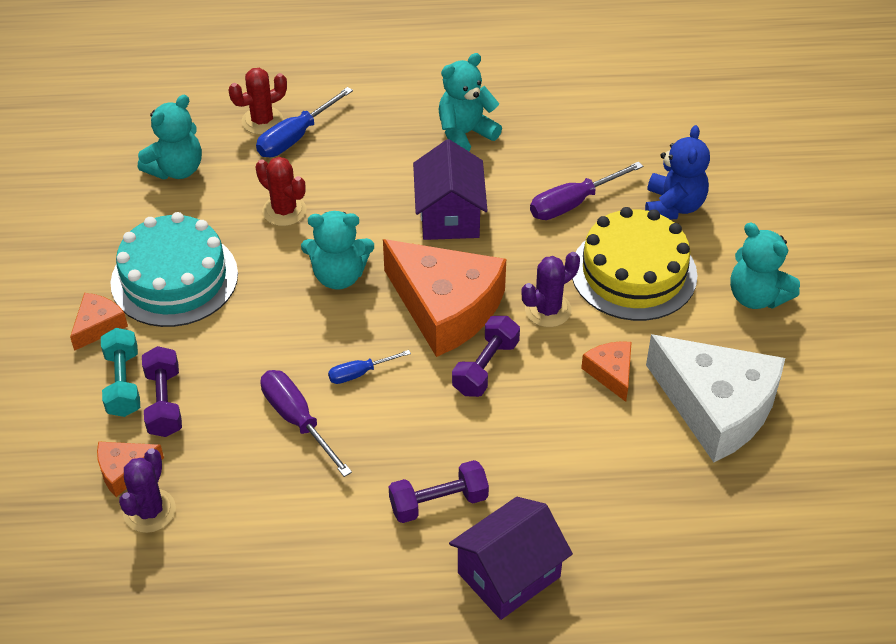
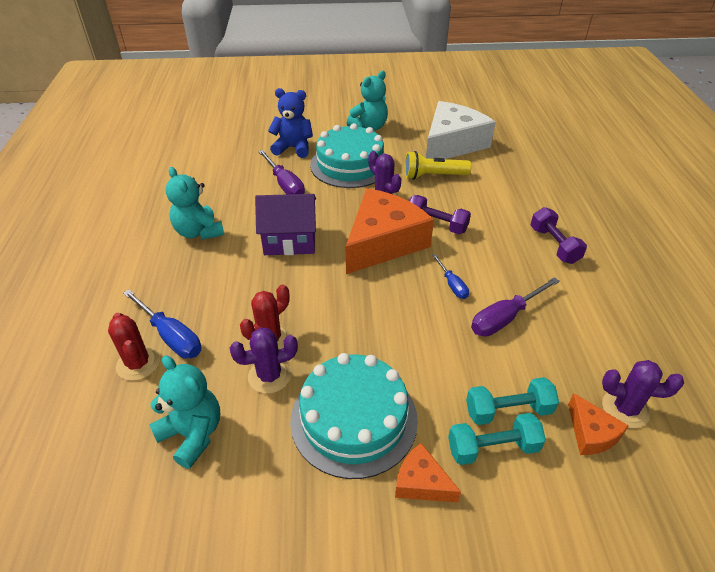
camera: 90 degrees left, 5 degrees down
purple dumbbell [142,346,182,437] -> turquoise dumbbell [466,377,559,425]
turquoise teddy bear [301,211,374,290] -> none
purple house [449,497,573,620] -> none
yellow cake [572,207,698,321] -> turquoise cake [310,123,385,188]
orange cheese [581,341,632,402] -> yellow flashlight [404,151,472,180]
none -> purple cactus [230,327,298,394]

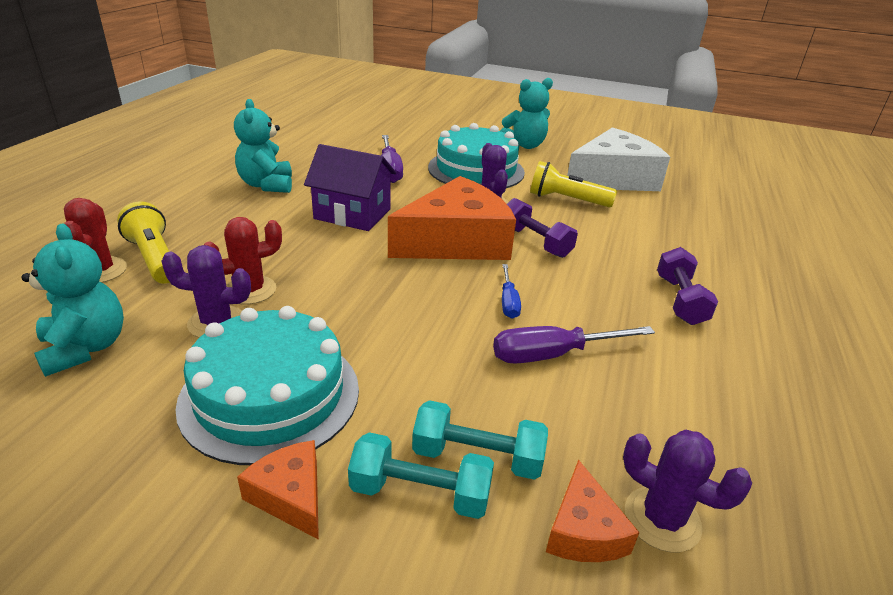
camera: 20 degrees right, 10 degrees down
blue screwdriver [123,289,201,359] -> yellow flashlight [117,201,170,284]
blue teddy bear [268,88,313,158] -> none

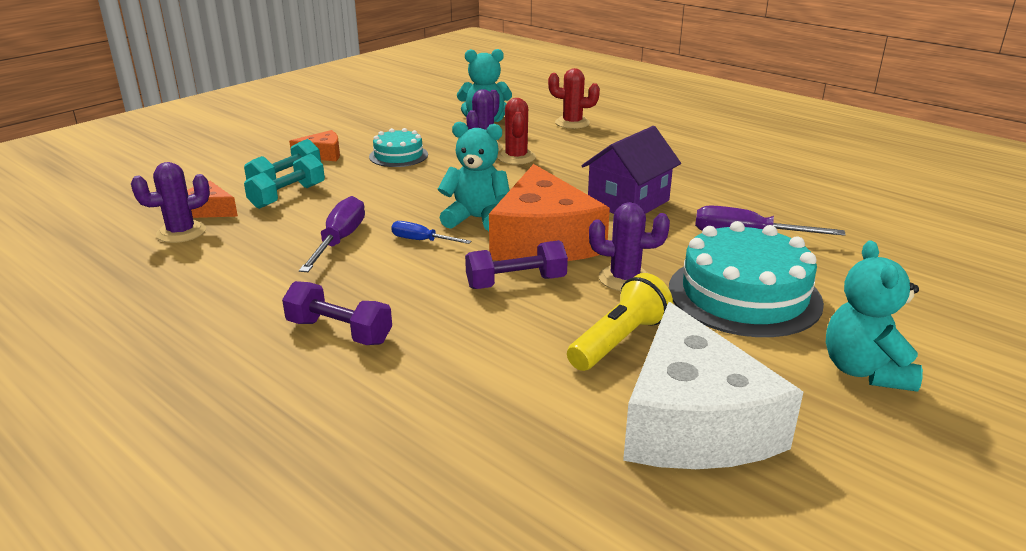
camera: 115 degrees right, 5 degrees down
yellow flashlight [117,201,170,284] -> none
turquoise cake [176,306,359,465] -> turquoise cake [369,128,428,167], size x0.55
turquoise teddy bear [234,99,292,193] -> turquoise teddy bear moved to [438,122,510,231]

